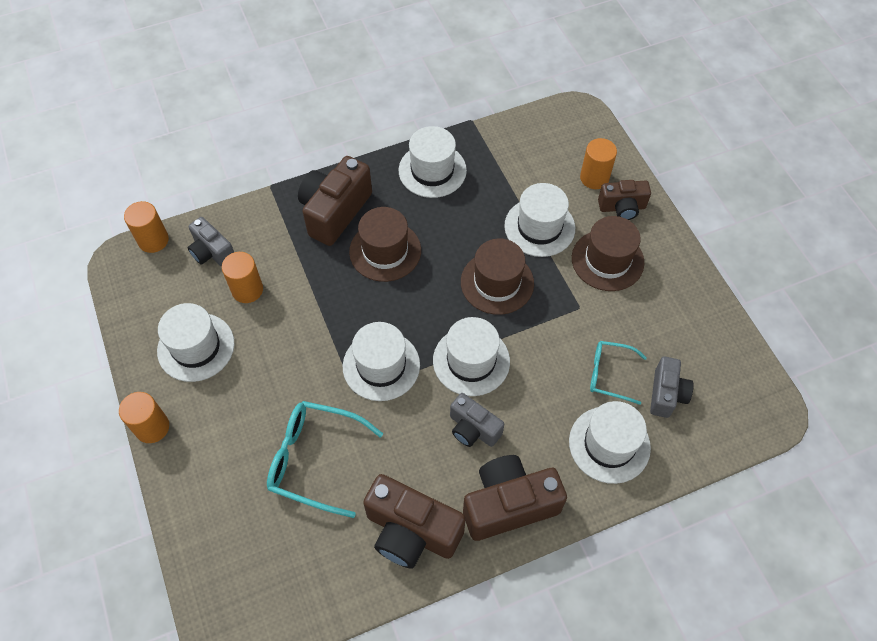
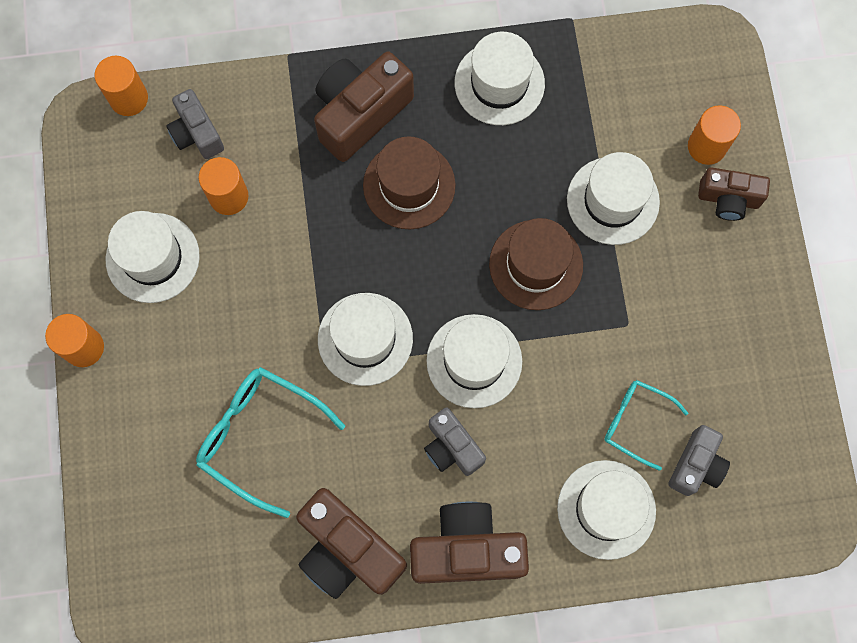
camera: 15 degrees right, 15 degrees up
brown hat [572,216,644,291] -> none

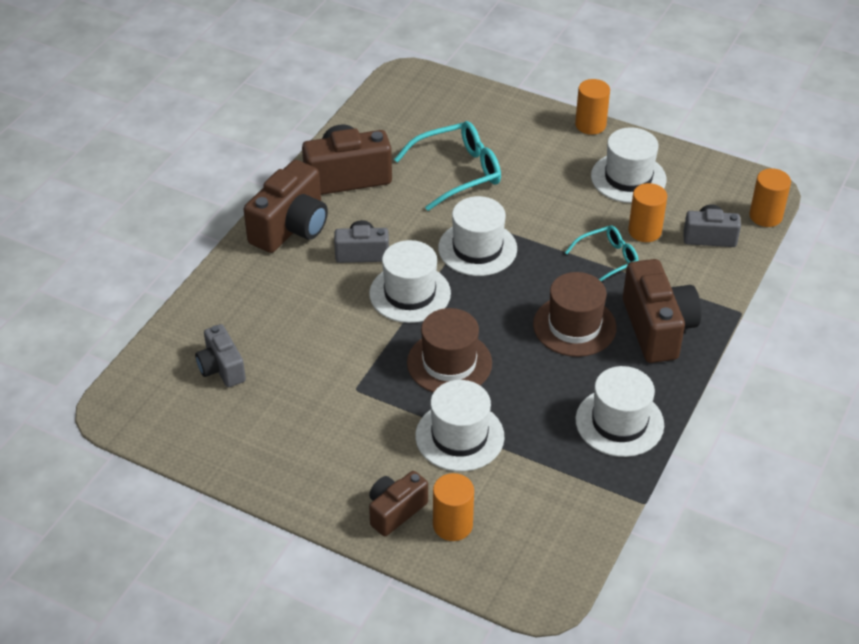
camera: 125 degrees right, 30 degrees down
white hat [557,460,656,560] -> none
turquoise glasses [604,380,688,471] -> turquoise glasses moved to [565,226,639,281]

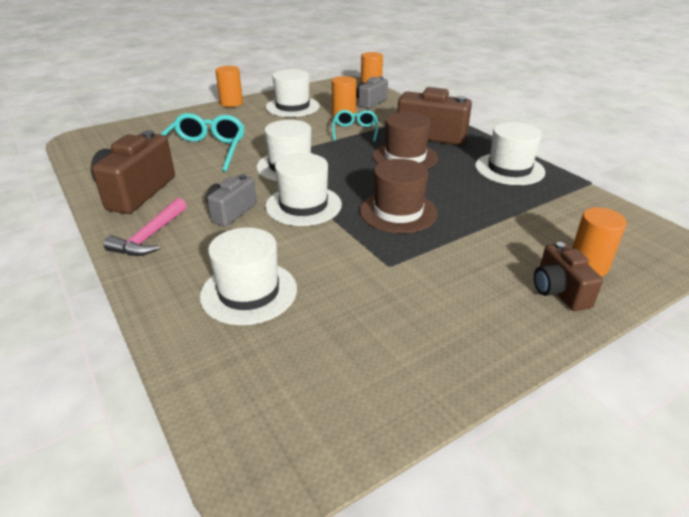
camera: 60 degrees left, 10 degrees down
grey camera [195,324,246,387] -> none
brown camera [244,160,328,253] -> pink hammer [104,198,187,256]
white hat [415,380,505,471] -> white hat moved to [200,228,297,325]

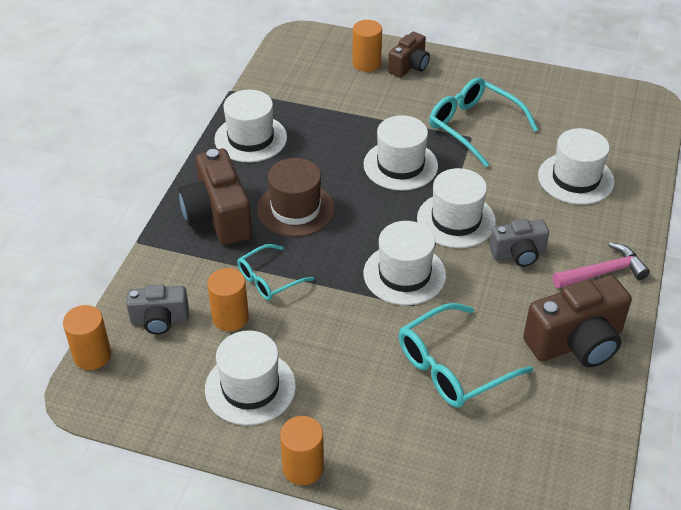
camera: 130 degrees left, 10 degrees up
brown hat [360,159,438,233] -> white hat [363,115,438,191]
none -> turquoise glasses [429,77,538,167]

